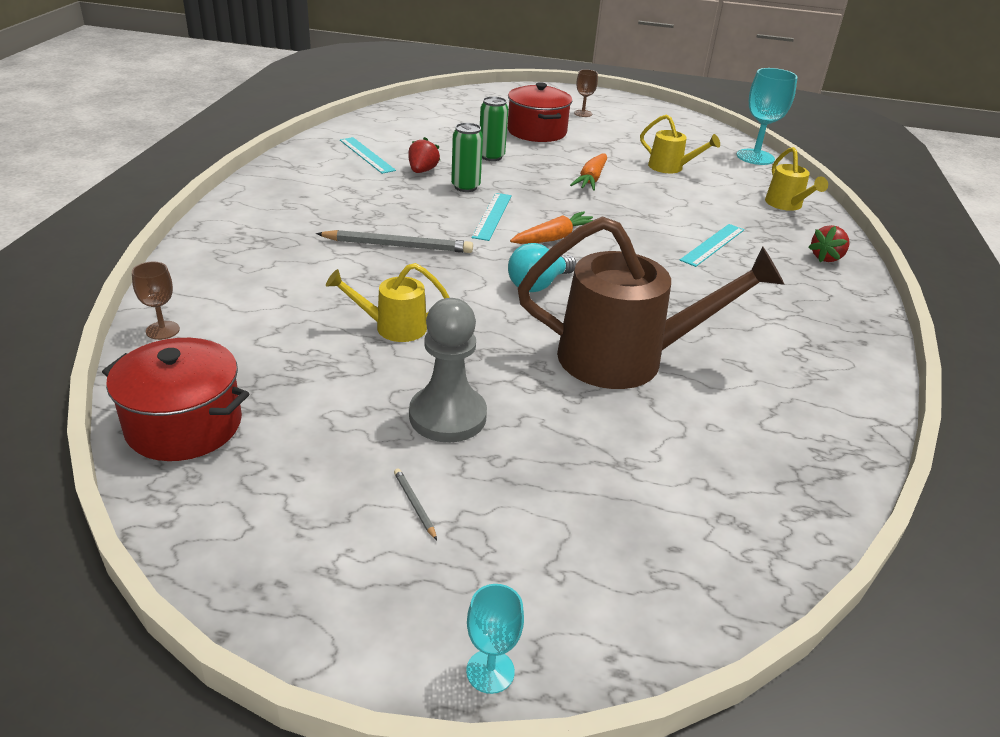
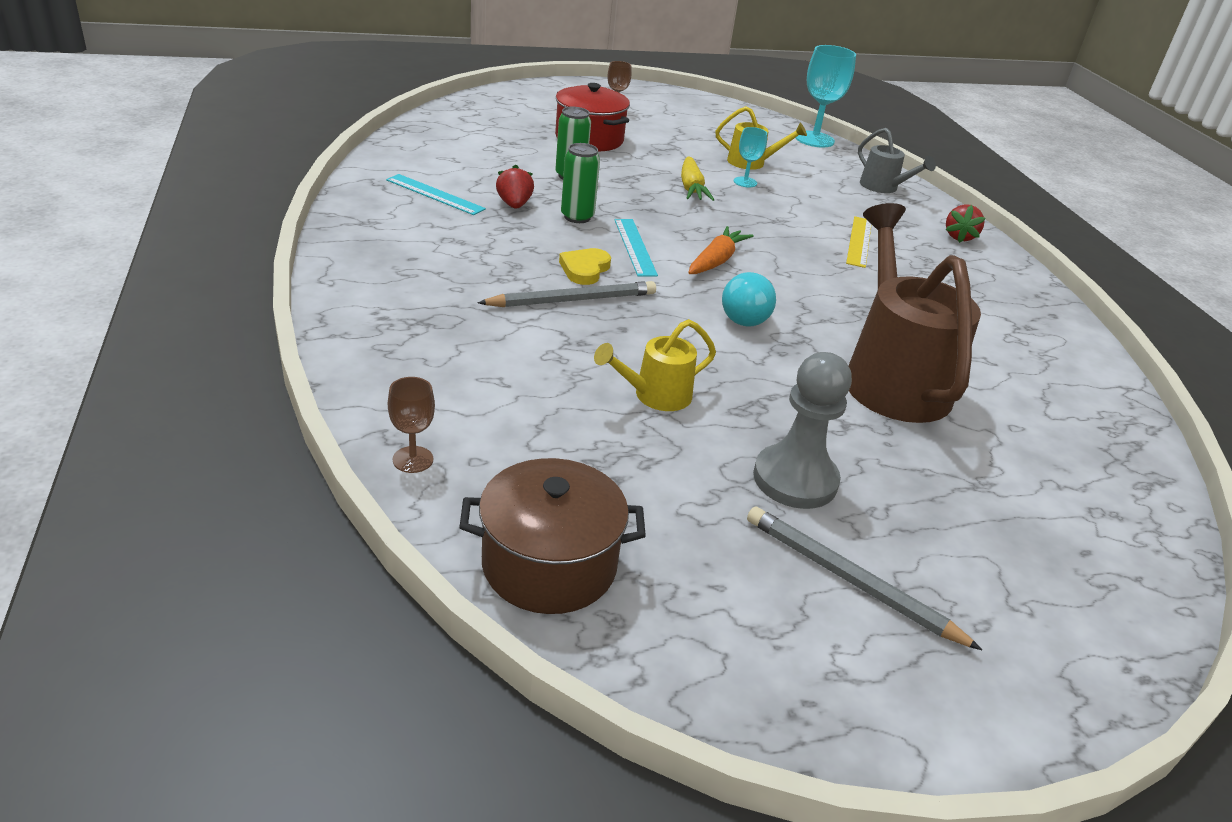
camera: 25 degrees left, 0 degrees up
red pot [102,338,249,461] -> brown pot [459,458,646,614]
grey pencil [394,468,437,540] -> grey pencil [747,506,982,650], size x2.30
turquoise goblet [466,584,524,694] -> turquoise goblet moved to [734,127,767,188]
brown watering can [518,216,785,389] -> brown watering can turned 75 degrees counterclockwise [849,203,981,423]
orange carrot [570,153,607,191] -> yellow carrot [681,157,714,201]
turquoise ruler [680,224,744,267] -> yellow ruler [846,216,872,268]
yellow watering can [765,147,828,211] -> grey watering can [858,128,936,193]
none -> yellow heart [559,248,611,285]

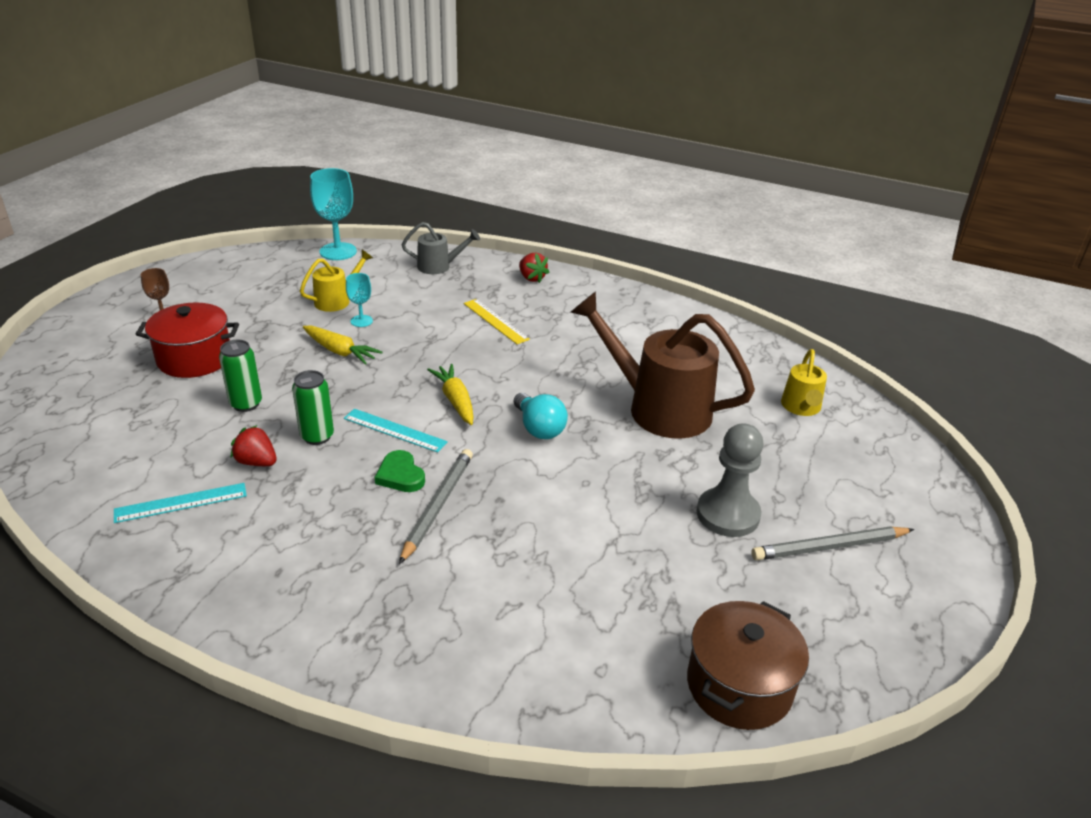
camera: 50 degrees left, 0 degrees up
brown goblet [388,377,435,473] -> none
yellow heart [559,248,611,285] -> green heart [375,450,425,492]
yellow watering can [594,319,716,411] -> yellow watering can moved to [781,349,827,416]
orange carrot [688,226,753,274] -> yellow carrot [427,364,473,425]

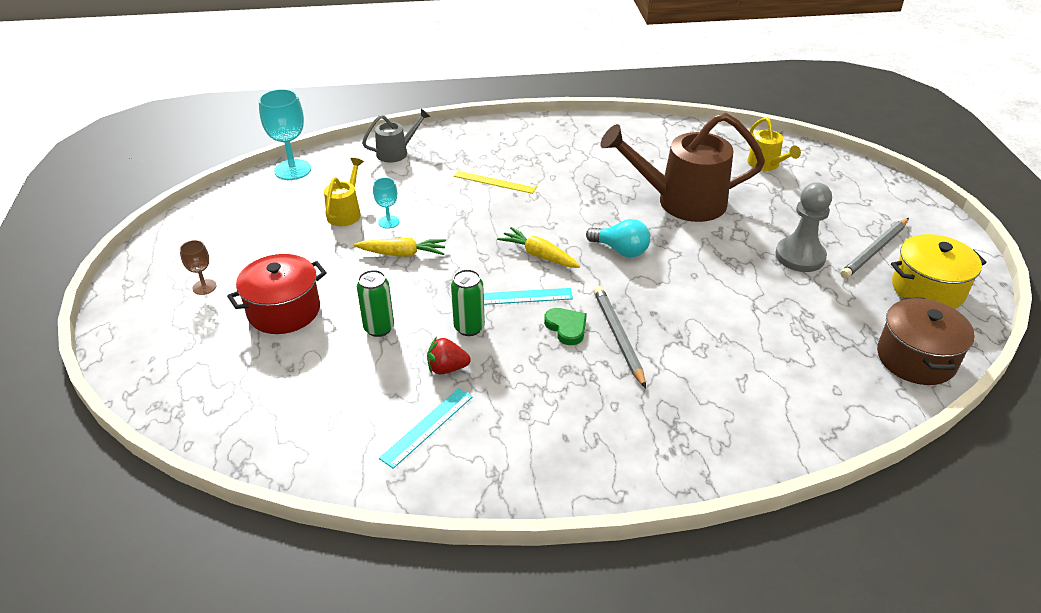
camera: 30 degrees left, 5 degrees up
green heart [375,450,425,492] -> green heart turned 150 degrees counterclockwise [544,308,587,345]
red strawberry [519,253,549,283] -> none
none -> yellow pot [891,234,986,309]

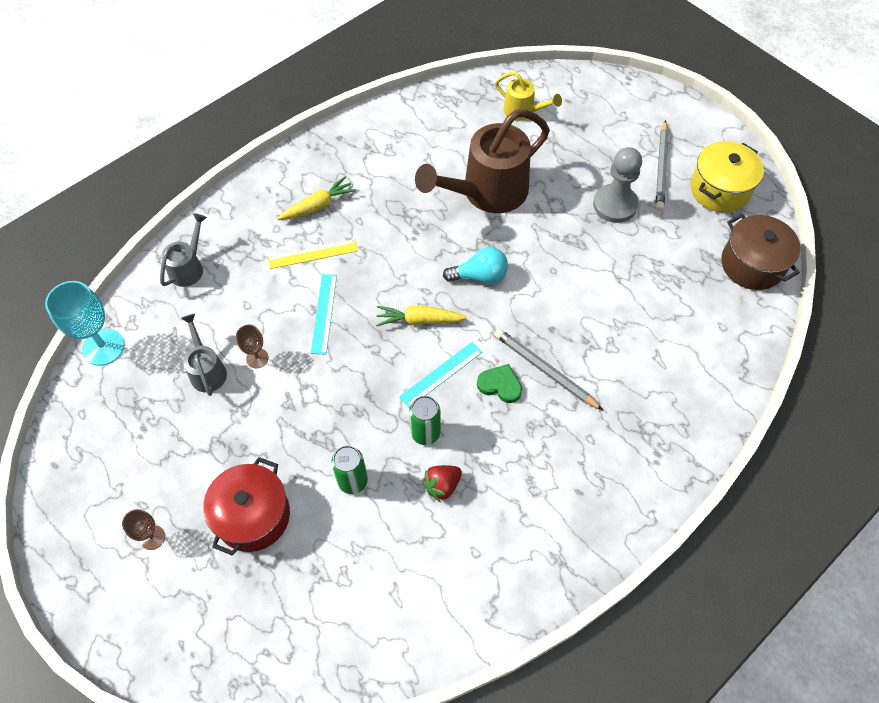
camera: 35 degrees left, 20 degrees up
yellow watering can [324,158,364,226] -> grey watering can [181,314,227,396]
yellow carrot [354,238,446,257] -> yellow carrot moved to [277,176,356,220]
turquoise goblet [373,177,400,229] -> brown goblet [236,325,269,368]
turquoise ruler [379,388,473,469] -> turquoise ruler moved to [311,274,337,355]

